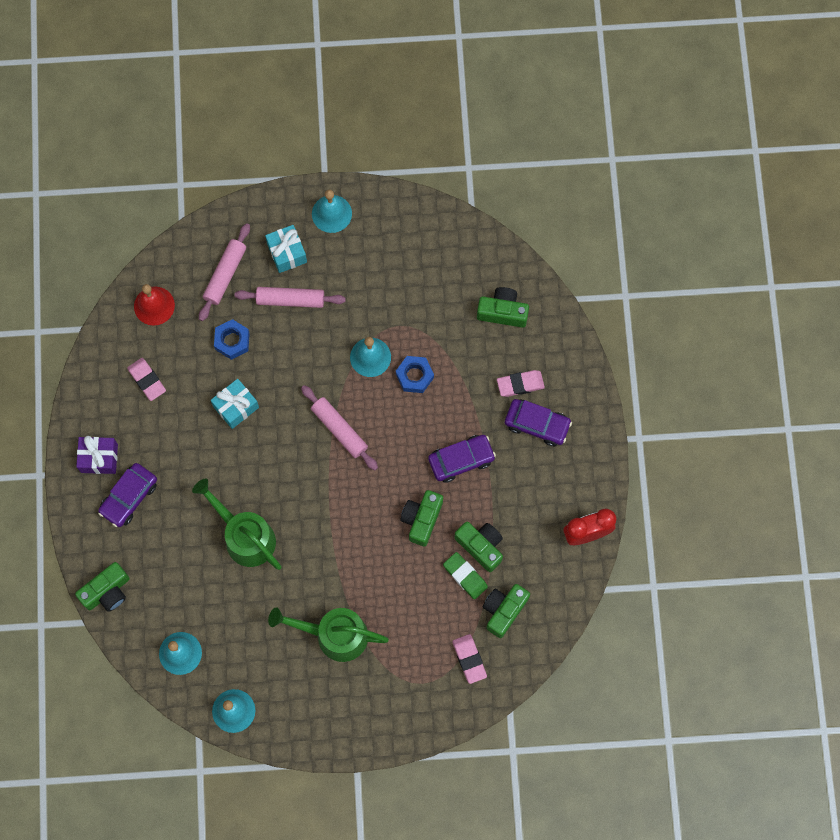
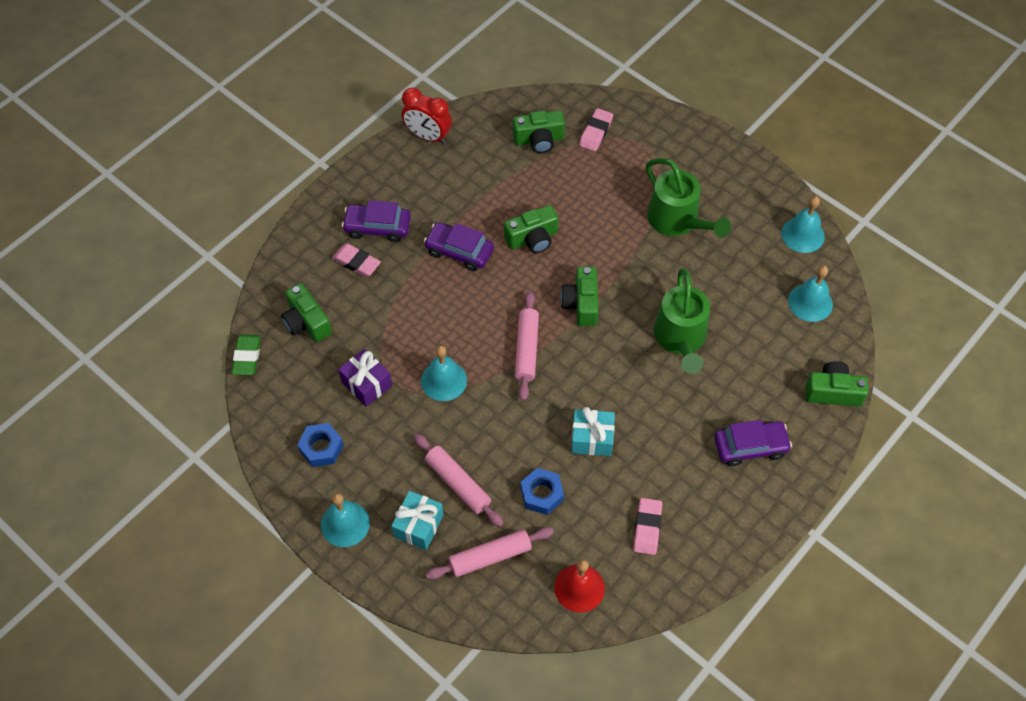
camera: 135 degrees left, 15 degrees down
purple gift [76,436,118,474] -> purple gift moved to [338,349,392,407]
blue nut [396,356,434,393] -> blue nut moved to [297,423,344,467]
green eraser [443,552,488,599] -> green eraser moved to [232,334,261,375]
green camera [454,522,503,572] -> green camera moved to [560,267,599,326]
purple car [505,399,572,446] -> purple car turned 60 degrees counterclockwise [342,200,411,242]

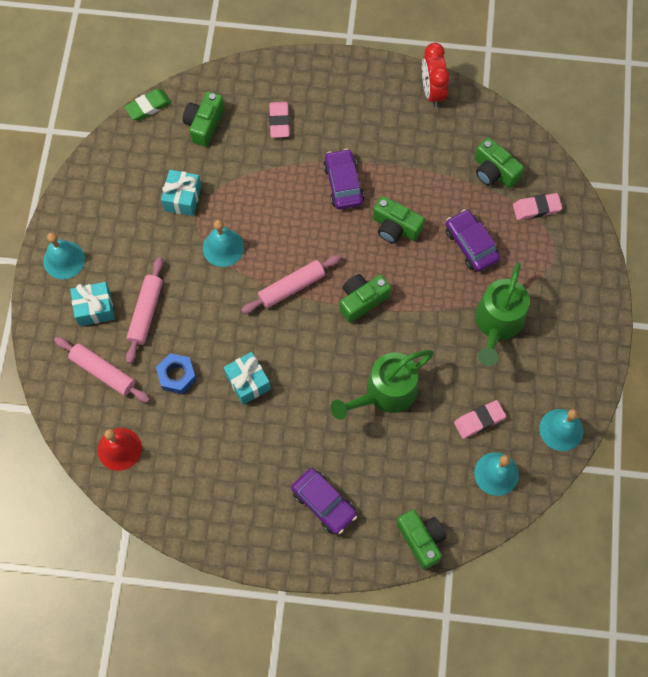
camera: 55 degrees right, 10 degrees up
blue nut [297,423,344,467] -> none
purple gift [338,349,392,407] -> turquoise gift [161,170,201,216]
purple car [342,200,411,242] -> purple car moved to [446,209,500,272]
pink eraser [633,498,662,555] -> pink eraser moved to [454,400,506,439]

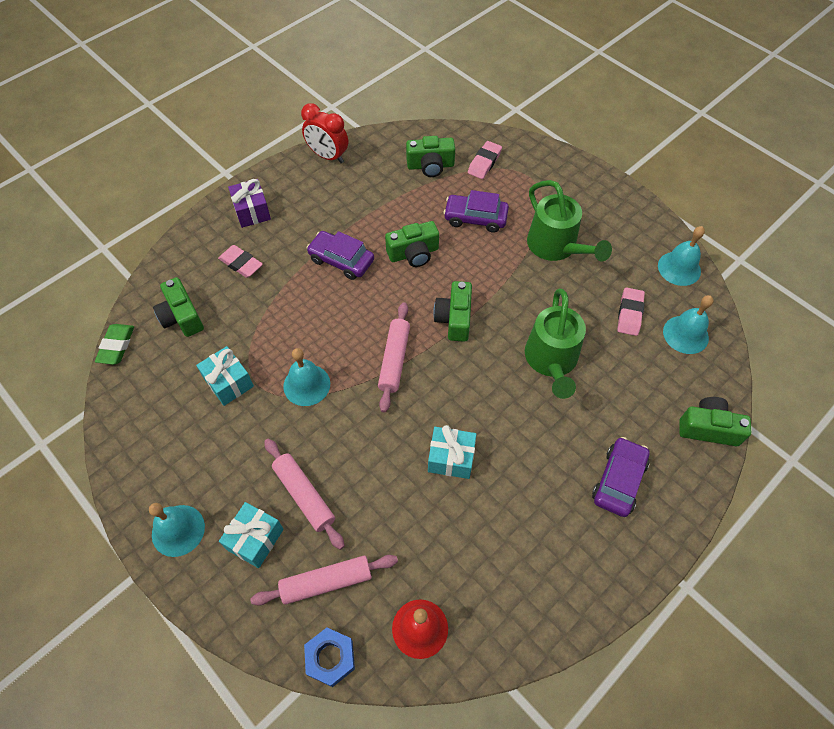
camera: 50 degrees left, 10 degrees down
blue nut [156,353,196,394] -> blue nut moved to [304,627,355,687]
purple car [291,468,357,534] -> purple car turned 60 degrees counterclockwise [592,437,650,517]
none -> purple gift [228,179,271,228]

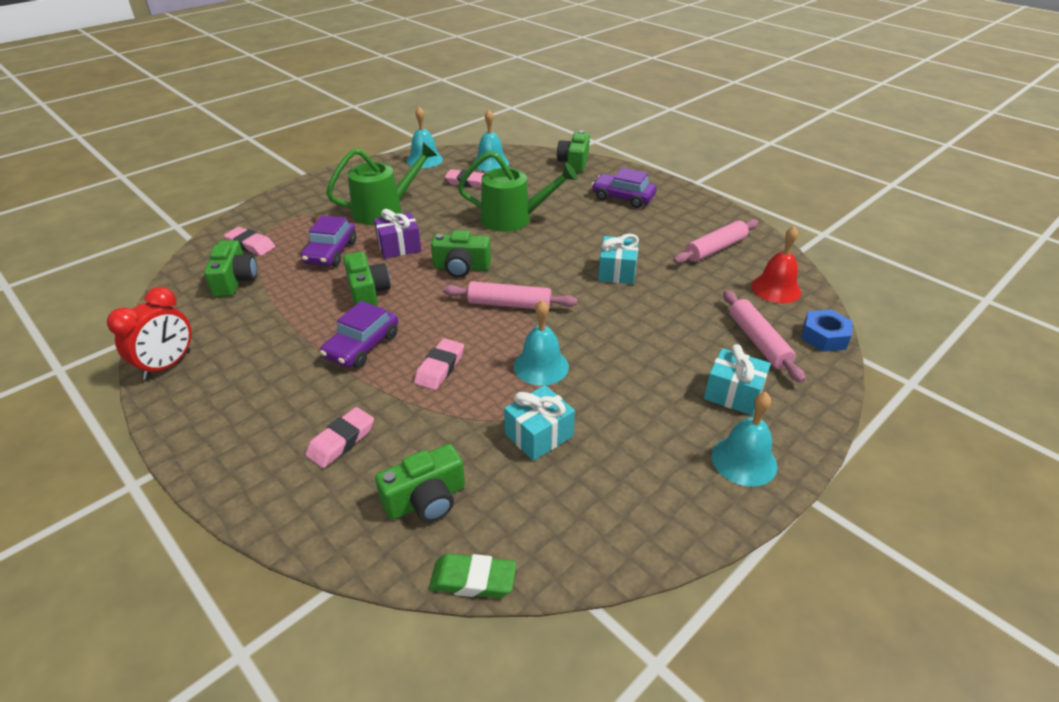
camera: 90 degrees left, 20 degrees down
purple gift [228,179,271,228] -> purple gift moved to [374,209,421,258]
pink rolling pin [264,439,345,550] -> pink rolling pin moved to [673,219,758,264]
none -> pink eraser [414,338,464,390]

